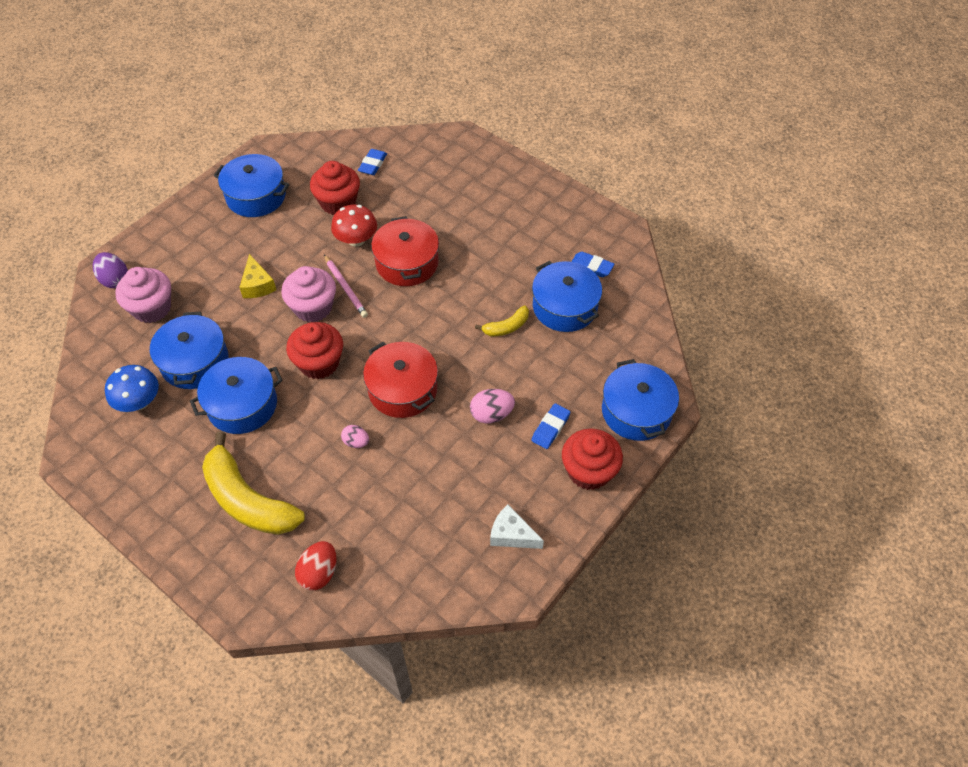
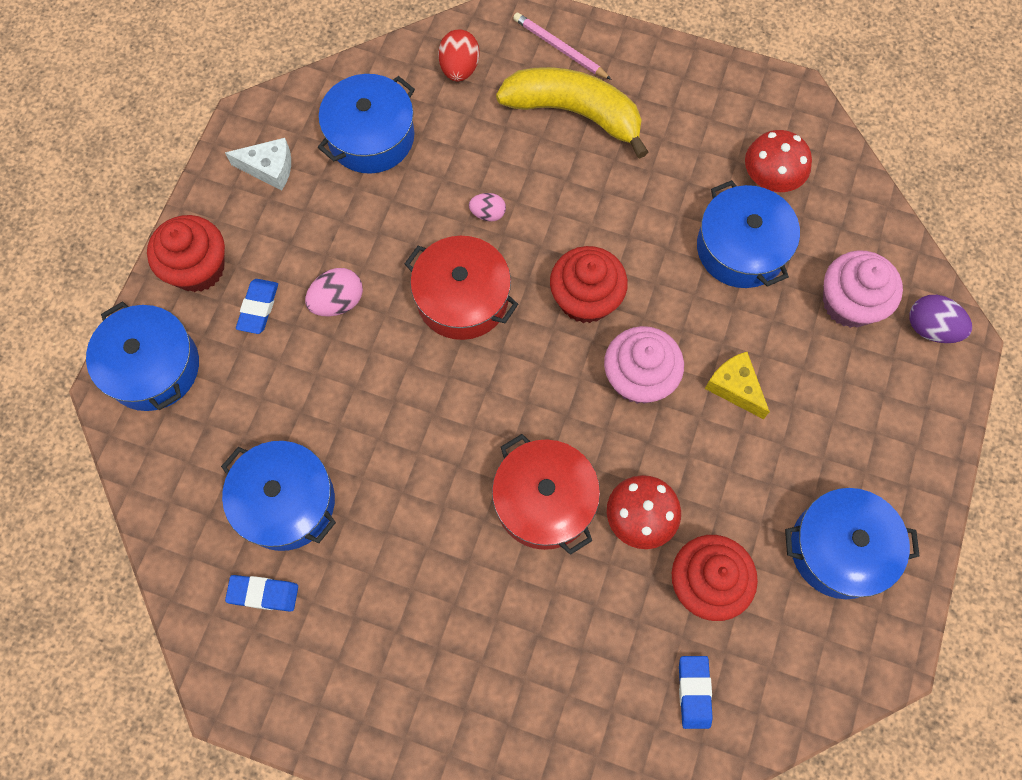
camera: 160 degrees right, 15 degrees up
blue mushroom [105,365,159,412] -> red mushroom [745,130,812,192]
blue pot [190,357,283,434] -> blue pot moved to [318,74,415,174]
pink pencil [324,255,368,318] -> pink pencil moved to [513,13,612,80]
yellow banana [475,305,529,336] -> none

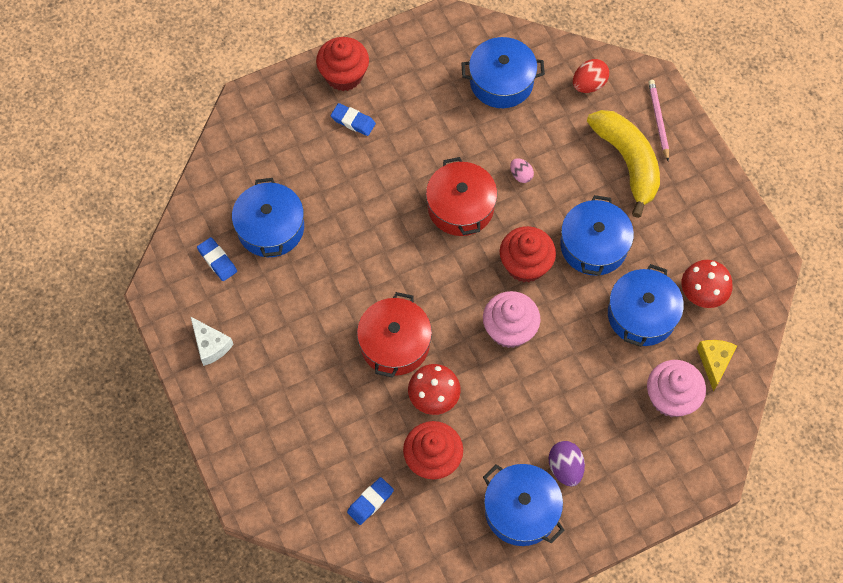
camera: 45 degrees right, 5 degrees down
blue pot [86,301,199,411] -> blue pot moved to [560,195,634,276]
white cheese [225,138,291,190] -> white cheese moved to [190,316,234,366]
blue eraser [236,279,278,334] -> blue eraser turned 60 degrees clockwise [331,103,376,136]
pink egg [305,268,363,316] -> none
yellow cheese [705,352,770,419] -> yellow cheese moved to [697,340,737,392]
purple egg [909,295,972,343] -> purple egg moved to [549,441,585,487]

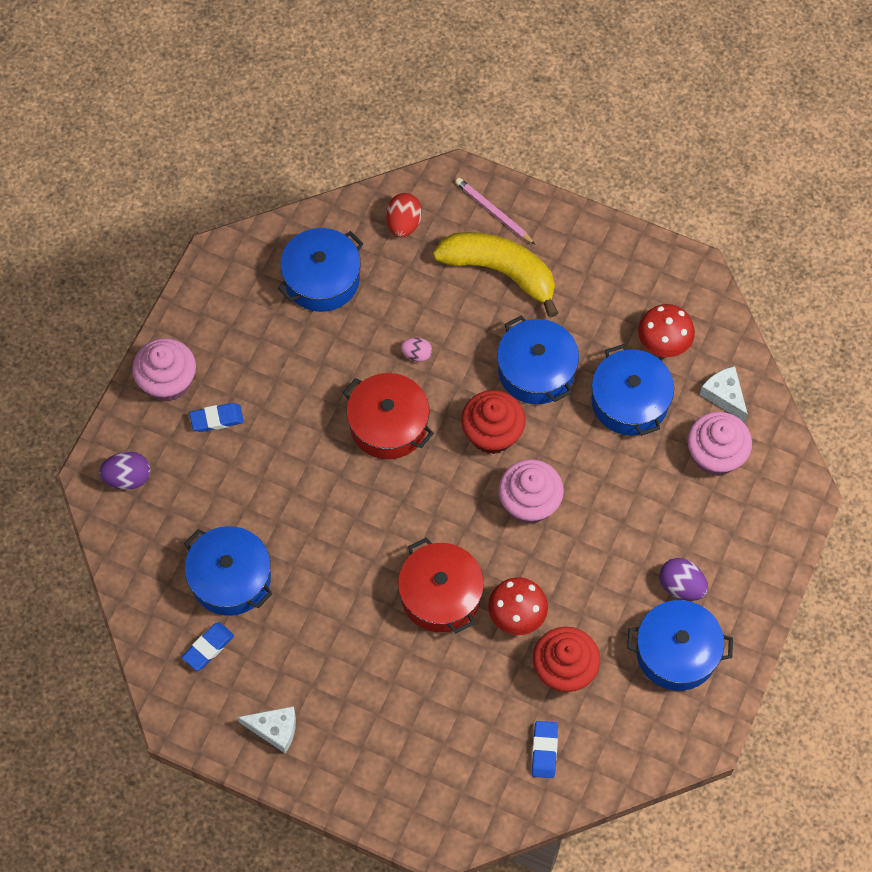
camera: 40 degrees left, 0 degrees up
blue eraser [197,237,237,281] -> blue eraser turned 60 degrees counterclockwise [182,622,234,671]
red cupcake [316,37,369,91] -> pink cupcake [132,338,196,402]
yellow cheese [697,340,737,392] -> white cheese [700,367,748,422]
none -> purple egg [99,452,151,490]

